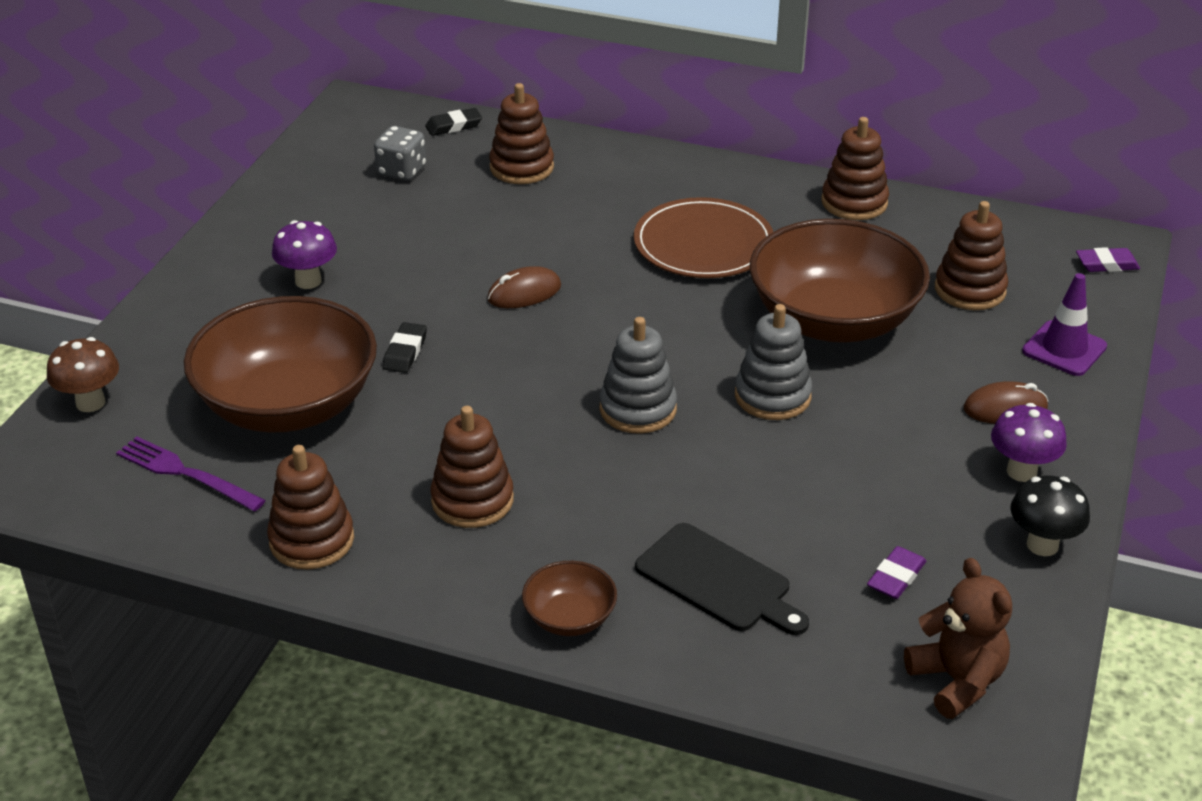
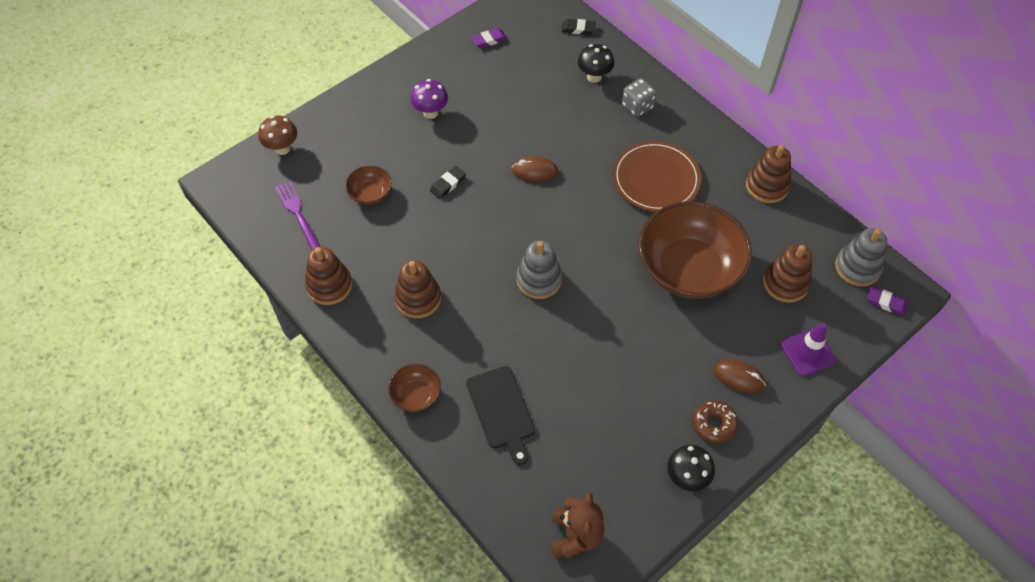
camera: 30 degrees right, 20 degrees up
brown bowl [184,296,377,433] -> brown bowl [345,166,392,205], size x0.44
grey dice [374,126,426,181] -> grey dice moved to [622,78,657,117]
brown stacking toy [489,83,554,184] -> black mushroom [578,44,614,83]
grey stacking toy [735,304,813,420] -> grey stacking toy moved to [835,228,887,287]
purple eraser [867,546,926,599] -> purple eraser moved to [472,28,507,48]
purple mushroom [991,403,1067,482] -> brown donut [693,400,738,443]

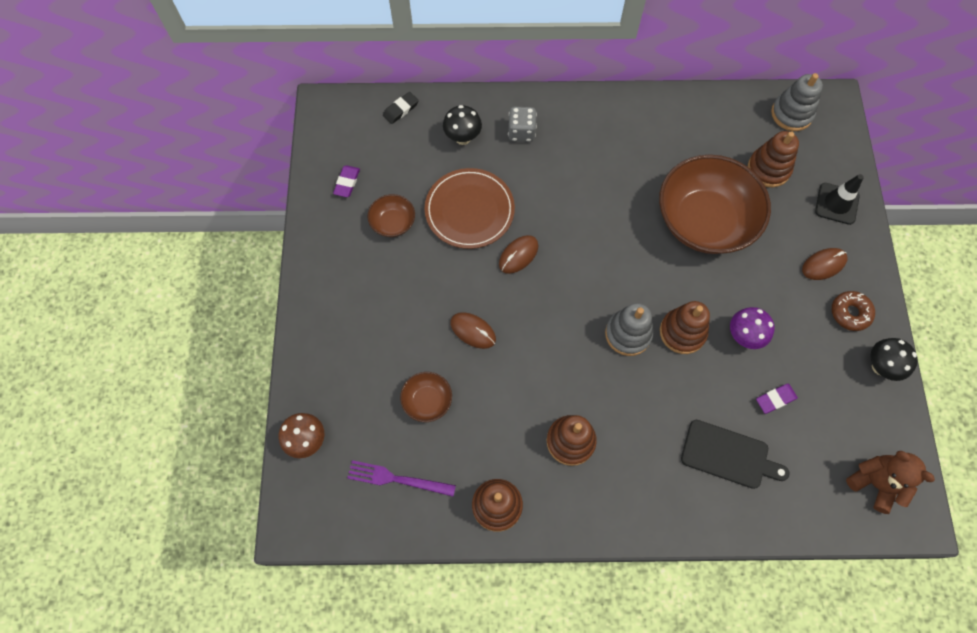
camera: 50 degrees left, 10 degrees up
brown bowl [388,364,441,412] -> brown bowl moved to [368,194,415,237]
purple mushroom [410,79,448,119] -> purple mushroom moved to [730,307,775,349]
black eraser [430,166,466,199] -> brown mouse [451,312,496,349]
brown plate [613,141,701,212] -> brown plate moved to [425,168,515,249]
brown stacking toy [746,145,791,203] -> brown stacking toy moved to [660,301,710,354]
purple traffic cone [781,323,836,376] -> black traffic cone [815,174,864,225]
purple eraser [867,286,908,316] -> purple eraser moved to [756,384,798,414]

